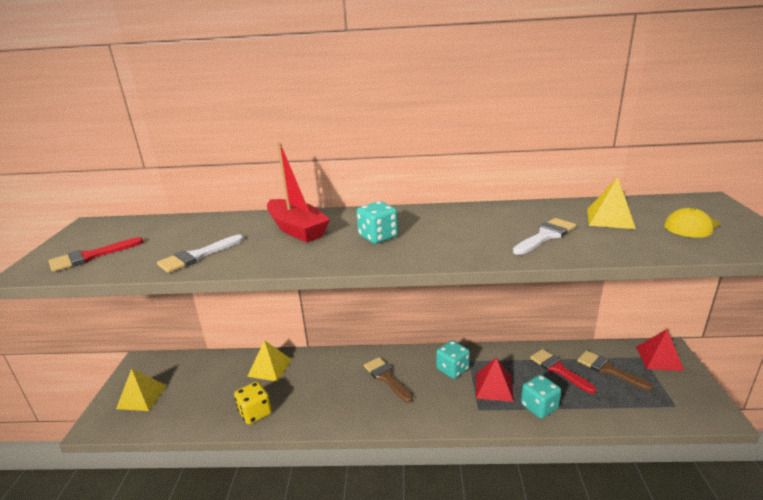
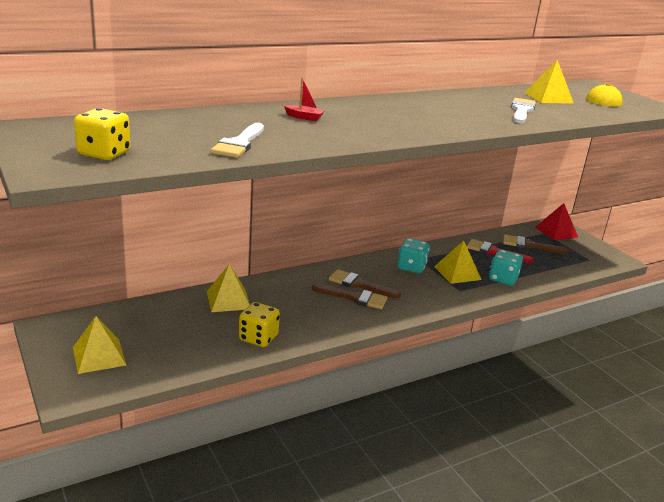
camera: 35 degrees left, 0 degrees up
red brush [49,237,143,272] -> yellow dice [74,108,130,160]
red boat [267,143,330,243] -> red boat [284,78,324,121], size x0.42
turquoise dice [356,201,398,244] -> none
red pyramid [476,358,514,402] -> yellow pyramid [434,241,481,284]
none -> brown brush [312,284,387,309]

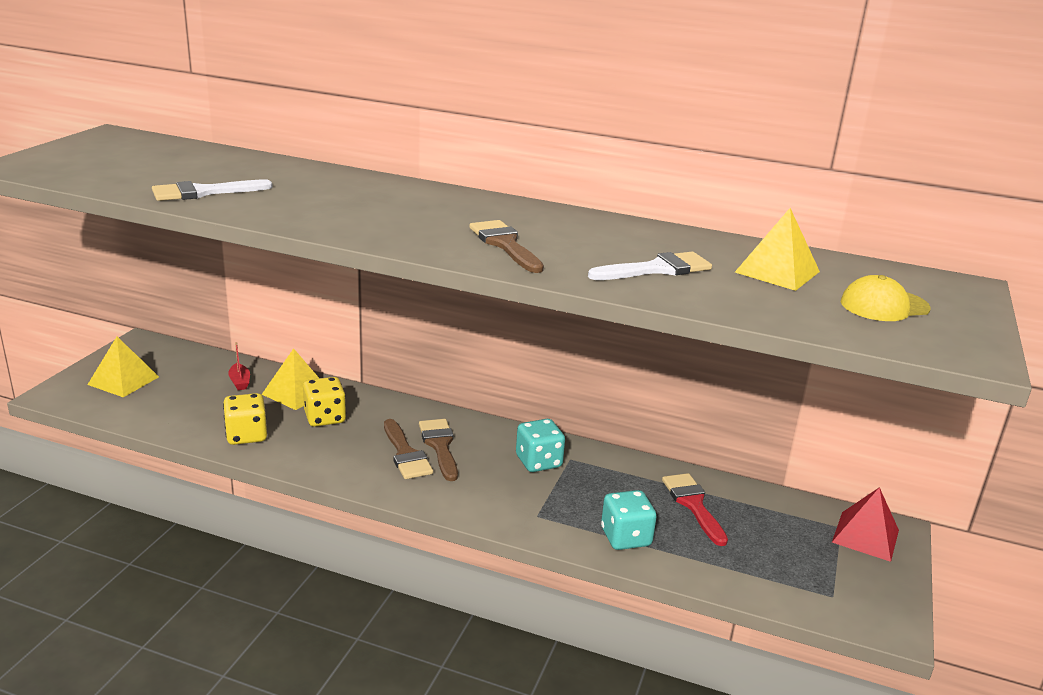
camera: 50 degrees right, 0 degrees up
yellow dice [74,108,130,160] -> yellow dice moved to [303,377,346,427]
red boat [284,78,324,121] -> red boat moved to [228,342,250,390]
yellow pyramid [434,241,481,284] -> none
brown brush [503,234,569,254] -> brown brush moved to [469,220,544,273]

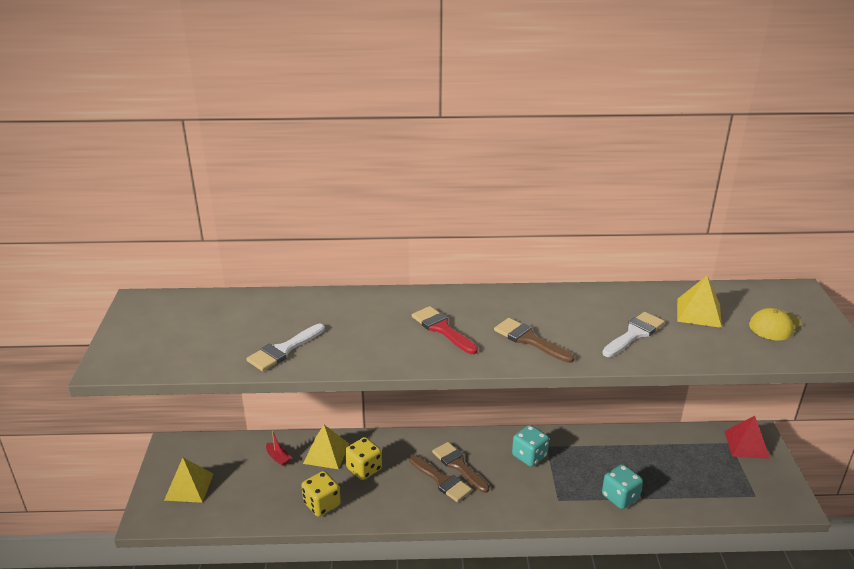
camera: 20 degrees left, 5 degrees up
red brush [662,473,728,546] -> red brush moved to [412,306,478,354]

